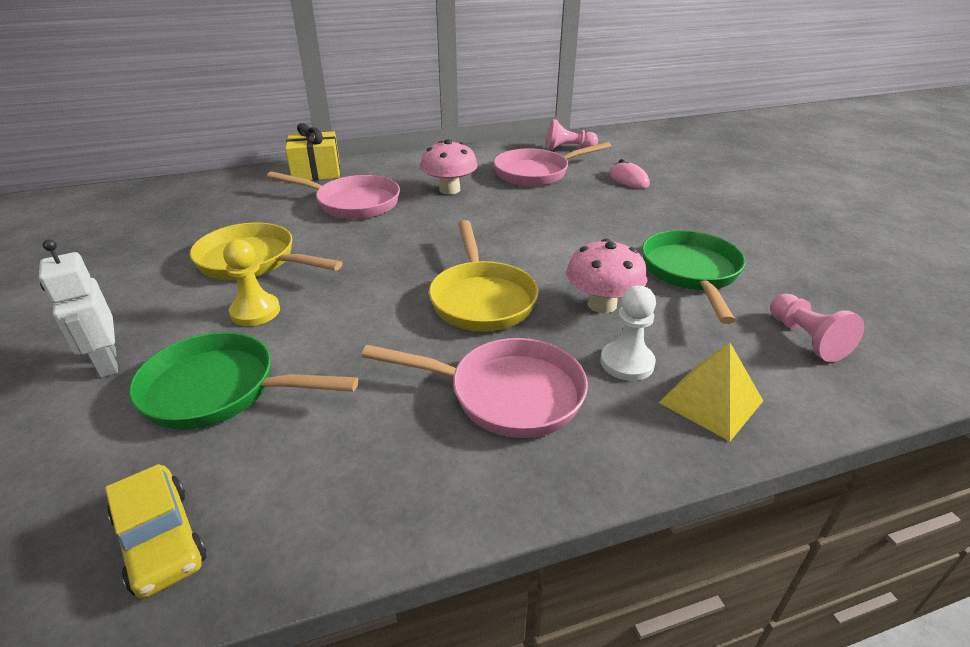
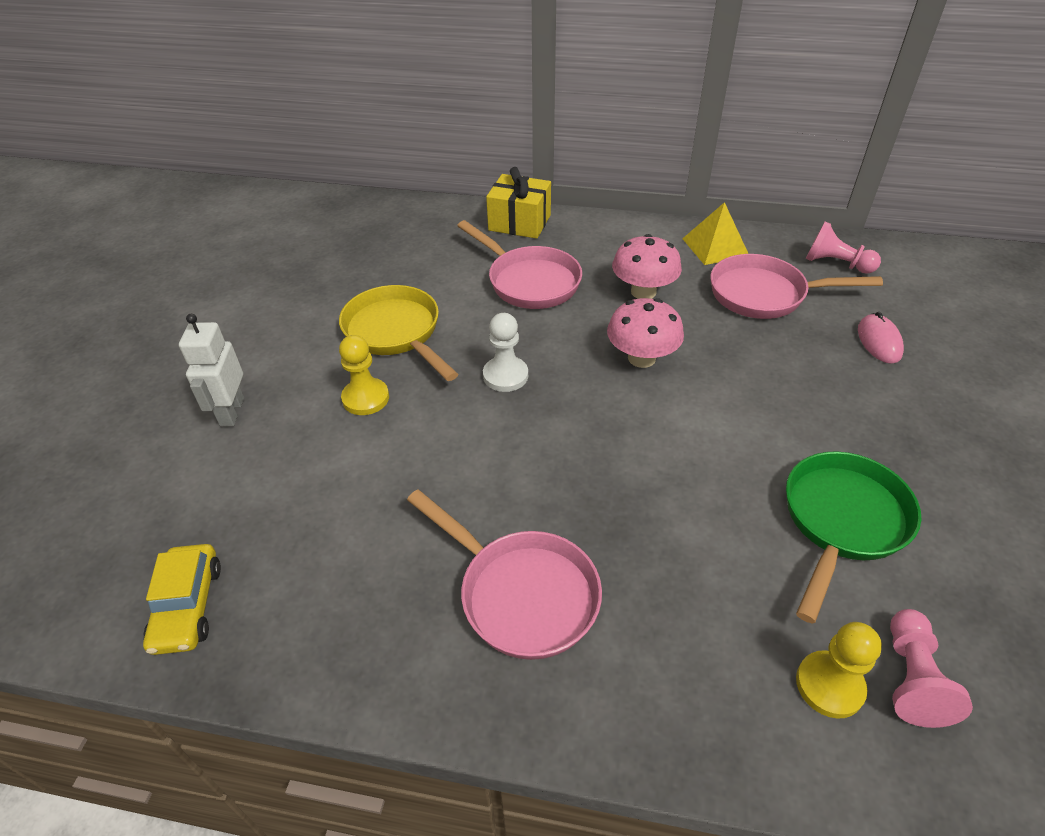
camera: 30 degrees right, 10 degrees up
green pan [129,332,359,430] -> none
yellow pan [429,220,538,332] -> none
pink mushroom [566,239,647,313] -> pink mushroom moved to [607,298,684,368]
white pawn [600,286,656,381] -> white pawn moved to [483,313,528,392]
yellow pyramid [659,342,763,441] -> yellow pyramid moved to [682,202,748,265]
none -> yellow pawn [796,622,882,719]

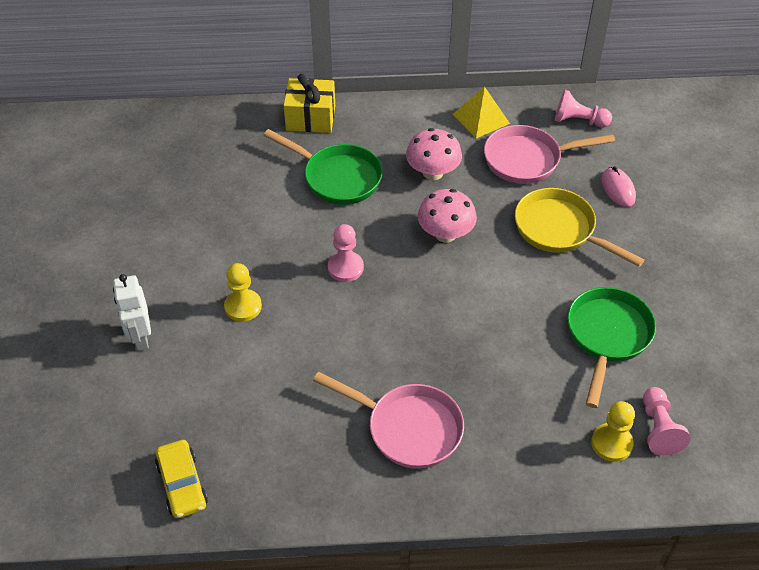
camera: 15 degrees left, 5 degrees up
yellow pan [339,285,458,381] -> yellow pan moved to [515,188,645,267]
pink pan [457,220,582,309] -> green pan [263,129,383,205]
white pawn [483,313,528,392] -> pink pawn [328,224,364,282]

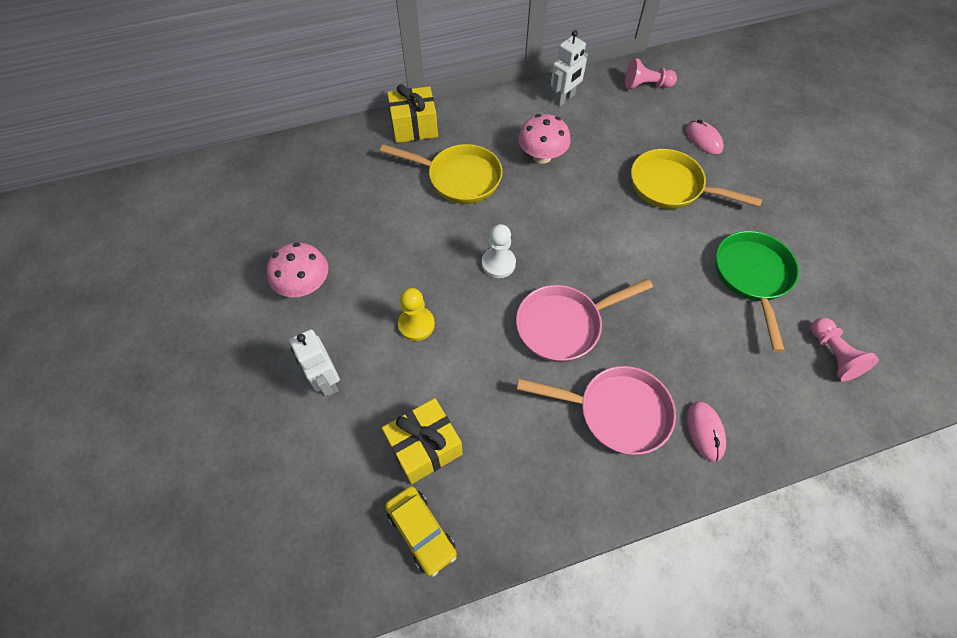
camera: 15 degrees left, 10 degrees up
green pan [263,129,383,205] -> yellow pan [380,144,502,204]
pink pawn [328,224,364,282] -> white pawn [482,224,516,278]
pink mushroom [418,189,477,243] -> pink mushroom moved to [267,243,328,297]
yellow pyramid [453,86,510,138] -> white robot [551,30,588,107]
pink pan [484,125,615,184] -> pink pan moved to [516,279,653,362]
yellow pawn [591,401,635,462] -> none
none -> yellow gift [382,398,463,484]
none -> pink mouse [687,401,726,462]

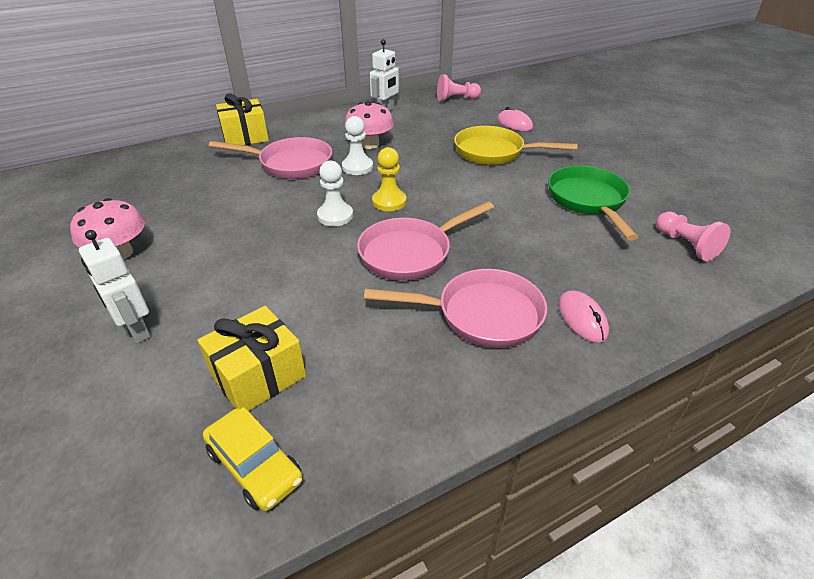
camera: 10 degrees left, 20 degrees down
yellow pan [380,144,502,204] -> pink pan [209,137,332,179]
yellow pawn [398,288,435,341] -> yellow pawn moved to [372,147,406,211]
none -> white pawn [342,116,373,175]

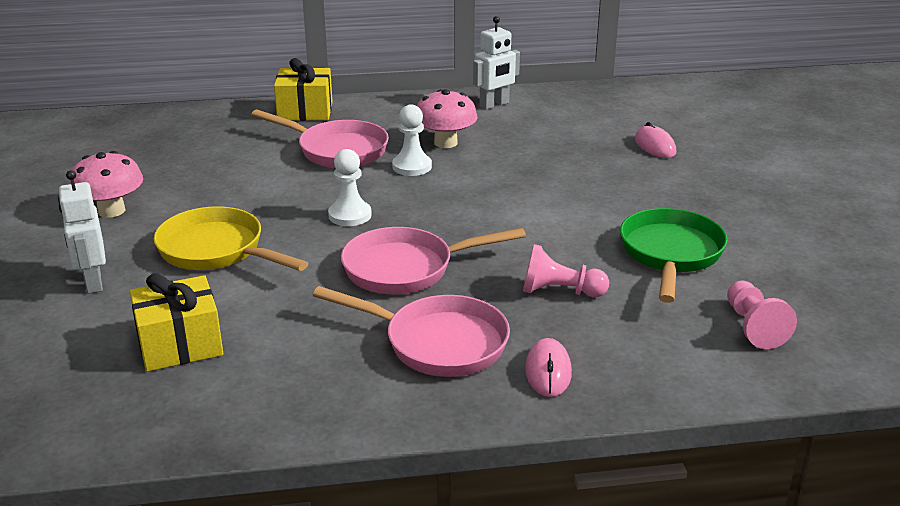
camera: 20 degrees right, 10 degrees down
yellow car [203,407,303,511] -> none
yellow pawn [372,147,406,211] -> none
pink pawn [437,74,481,102] -> pink pawn moved to [523,244,609,297]
yellow pan [454,126,578,165] -> yellow pan moved to [154,206,308,271]

